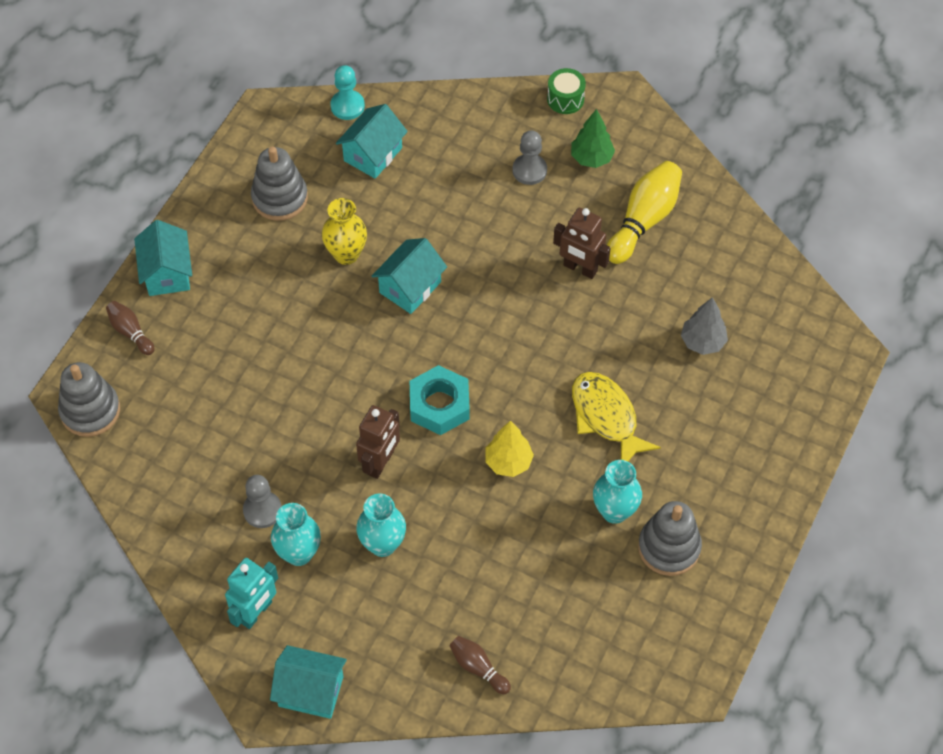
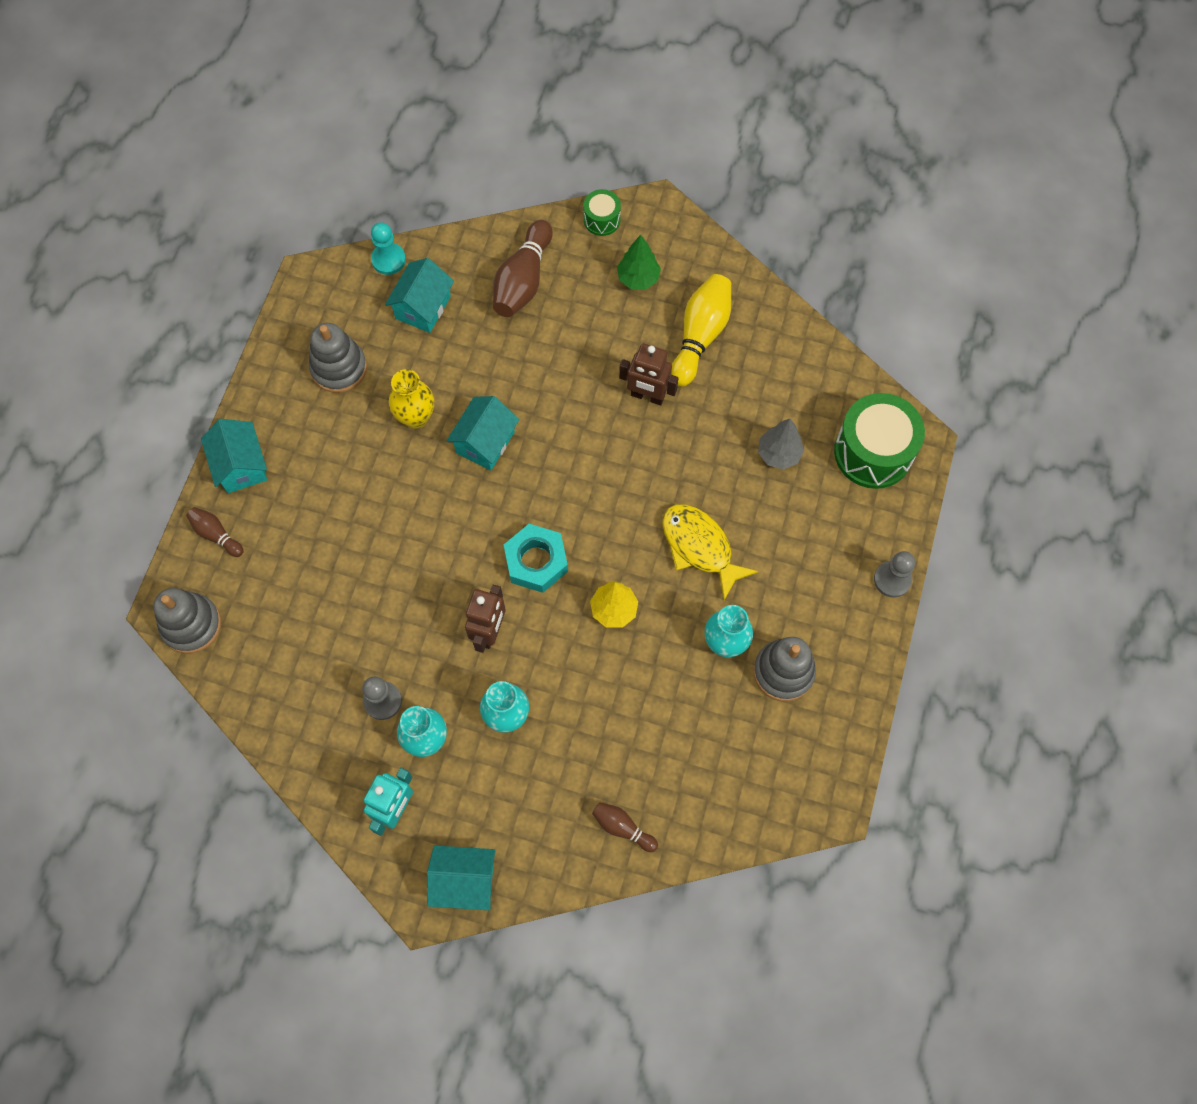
camera: 10 degrees left, 10 degrees up
grey pawn [513,130,547,185] -> grey pawn moved to [874,551,915,598]
none -> brown bowling pin [493,220,553,317]
none -> green drum [834,393,925,489]

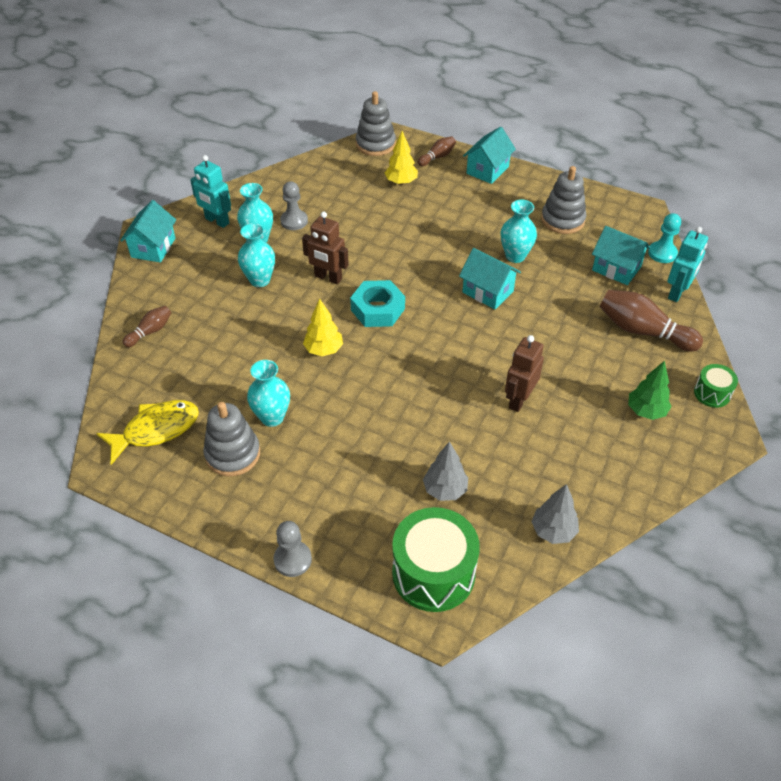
camera: 100 degrees right, 20 degrees down
turquoise house [201,419,267,493] -> turquoise house turned 45 degrees counterclockwise [463,127,516,184]
yellow vase [389,369,434,429] -> turquoise vase [500,200,537,263]
yellow fish [662,504,759,600] -> yellow fish moved to [96,400,199,465]
yellow bowling pin [671,274,731,387] -> none
none -> yellow tree [385,131,418,185]
none -> grey tree [532,484,579,544]
none -> turquoise robot [668,227,708,302]

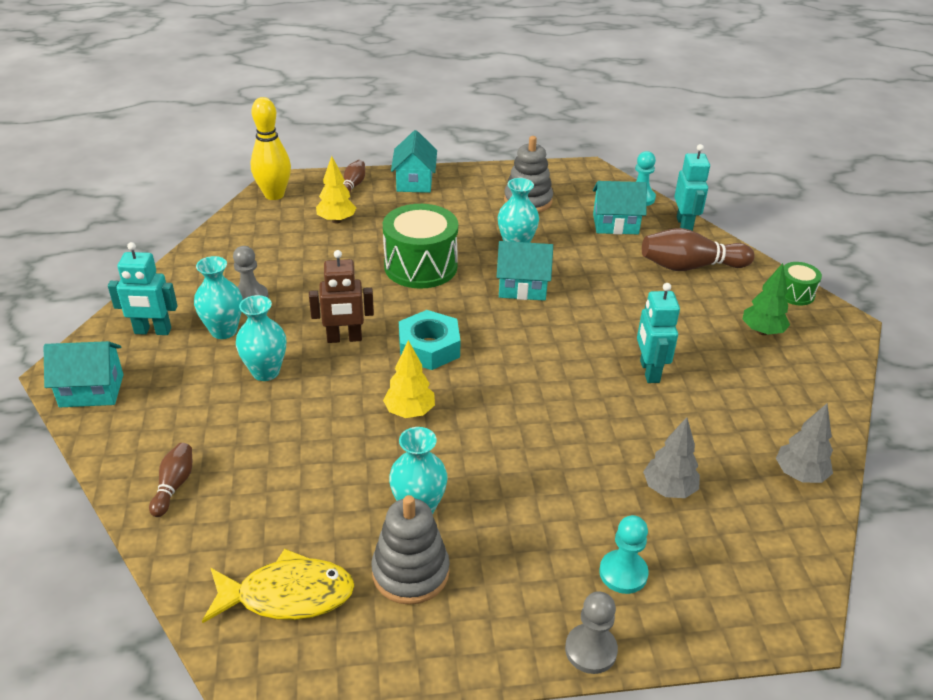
camera: 35 degrees left, 10 degrees down
yellow fish [96,400,199,465] -> yellow fish turned 60 degrees clockwise [202,548,355,623]
turquoise house [120,200,176,263] -> turquoise house turned 75 degrees counterclockwise [44,341,124,407]
grey stacking toy [356,91,396,156] -> yellow bowling pin [251,97,291,200]
green drum [392,507,480,612] -> green drum moved to [383,204,458,289]
brown robot [505,335,544,412] -> turquoise robot [637,283,680,383]
none -> turquoise pawn [599,515,649,594]

